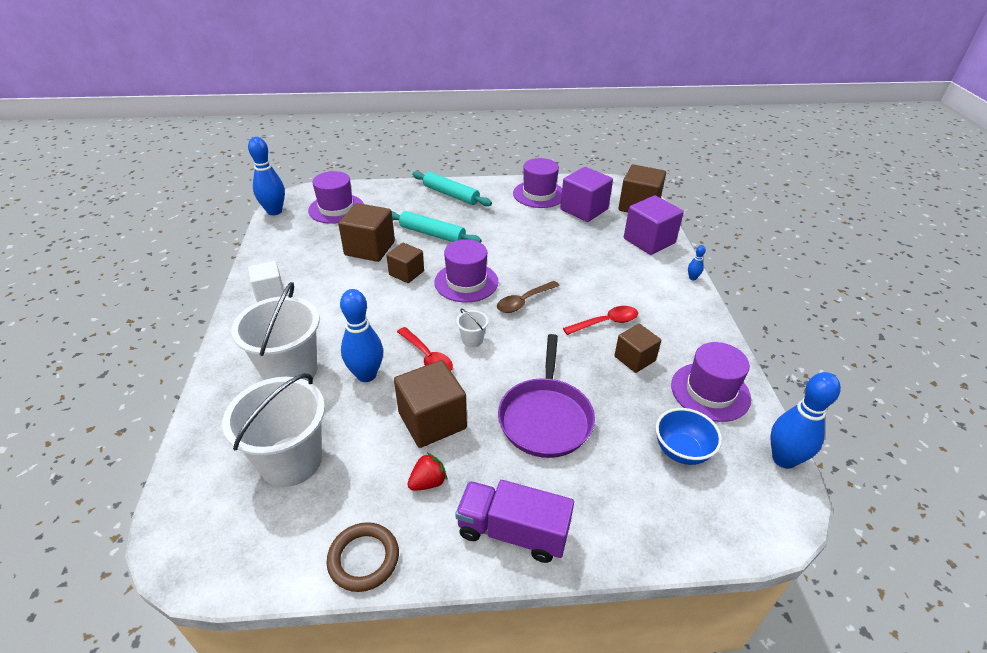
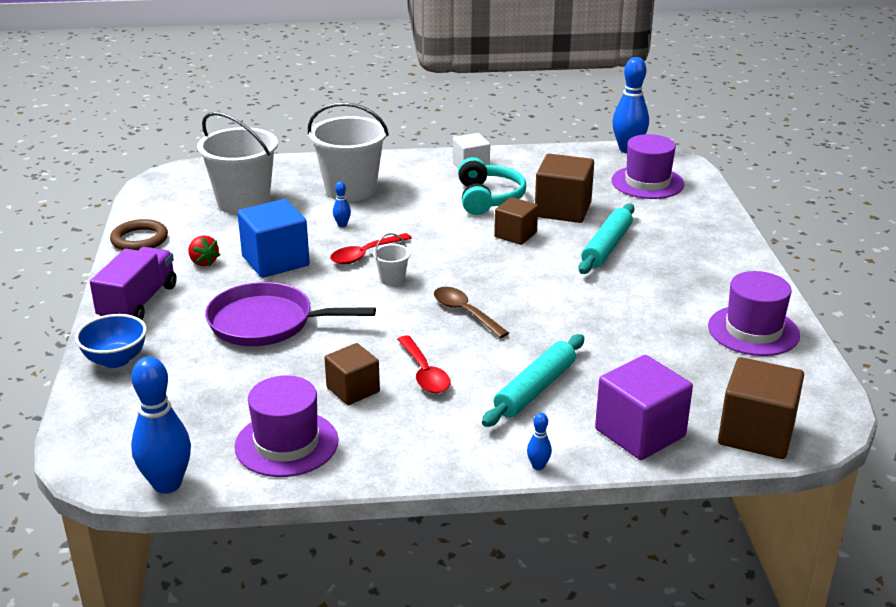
camera: 90 degrees right, 10 degrees down
blue bowling pin [340,289,383,382] -> blue bowling pin [333,181,351,227], size x0.44
brown cube [394,360,467,448] -> blue cube [237,199,310,278]
turquoise rolling pin [412,171,492,206] -> turquoise rolling pin moved to [482,334,584,427]
purple hat [434,239,498,302] -> none
purple cube [560,167,613,222] -> none
blue bowl [656,408,722,465] -> blue bowl moved to [75,314,147,368]
none -> turquoise headphones [458,157,526,215]

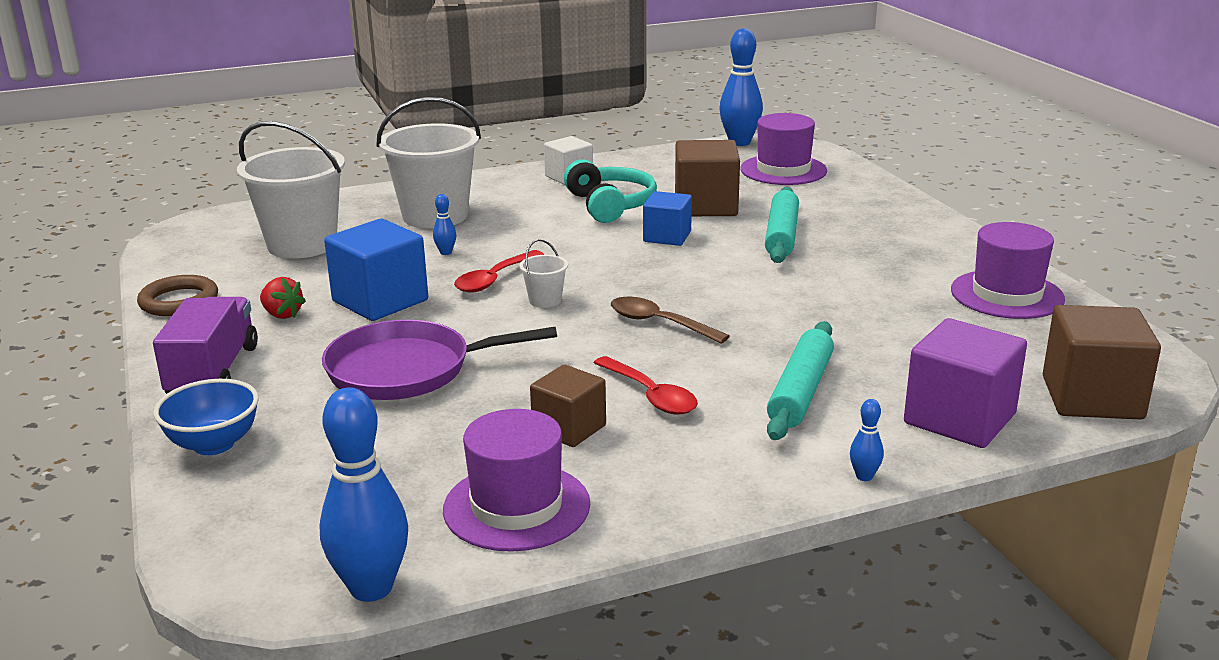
camera: 15 degrees left, 5 degrees down
brown cube [494,197,538,245] -> blue cube [643,191,692,246]

